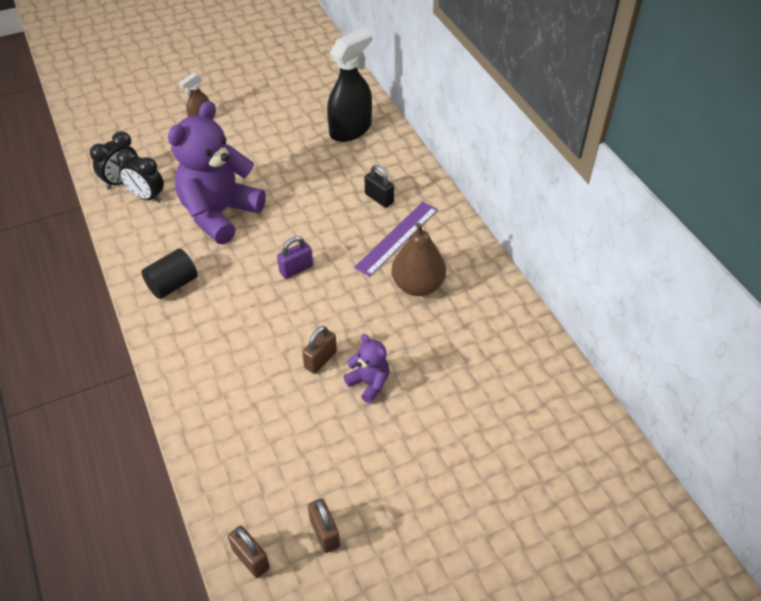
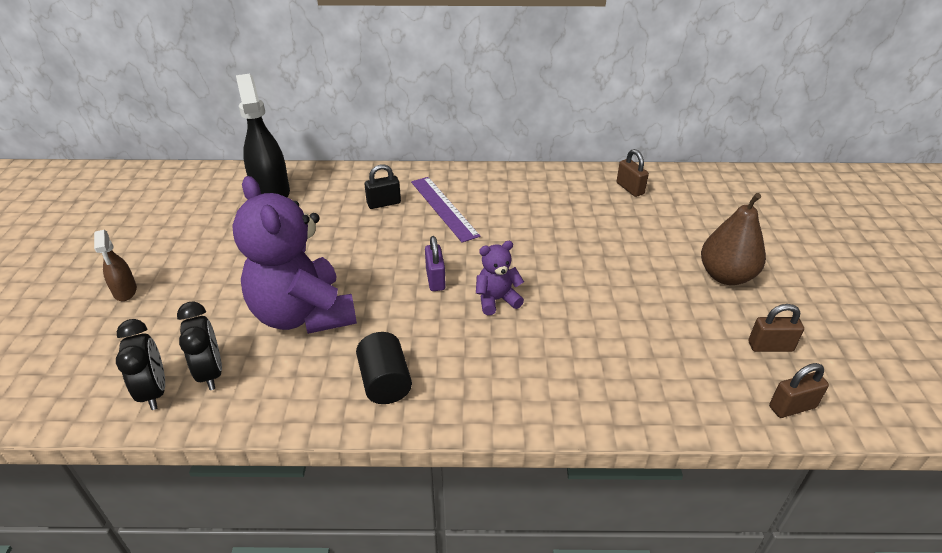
camera: 65 degrees left, 10 degrees down
black clock [116,149,164,203] -> black clock turned 75 degrees counterclockwise [177,301,222,390]
brown padlock [302,326,337,374] -> brown padlock moved to [617,149,649,197]
purple teddy bear [343,334,389,403] -> purple teddy bear moved to [476,241,524,315]
brown pear [392,223,446,296] -> brown pear moved to [701,193,766,285]

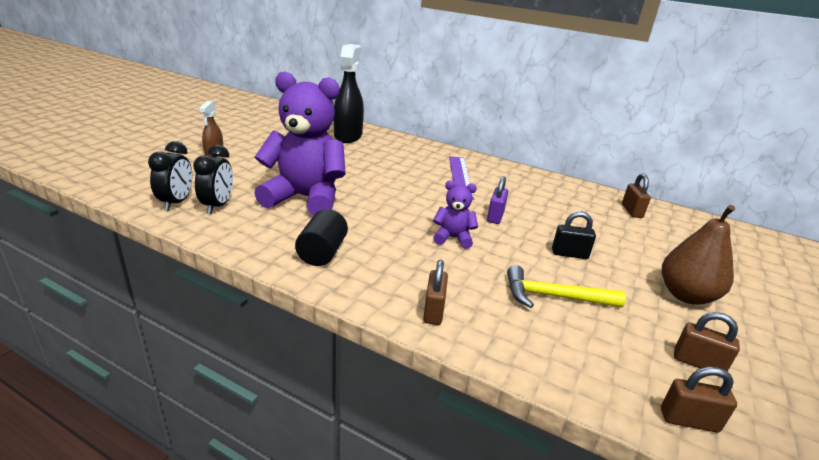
camera: 25 degrees right, 10 degrees down
purple teddy bear [232,176,357,334] -> purple teddy bear turned 105 degrees clockwise [254,71,346,216]
black padlock [364,164,401,209] -> black padlock moved to [552,212,596,259]
purple padlock [425,236,446,291] -> purple padlock moved to [487,176,508,224]
none -> brown padlock [423,260,448,325]
none -> yellow hammer [507,265,626,308]

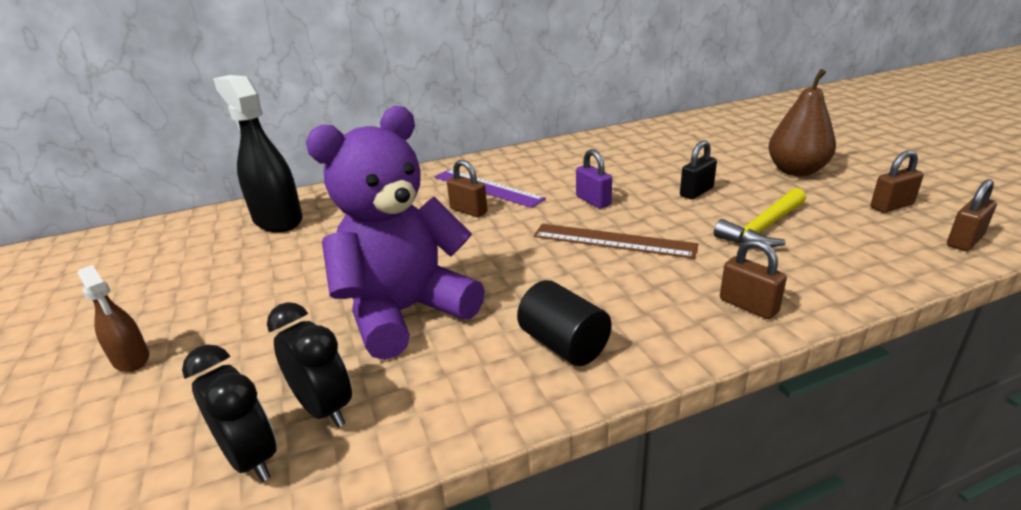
camera: 45 degrees left, 0 degrees up
purple teddy bear [433,181,478,249] -> brown ruler [534,224,698,259]
brown padlock [622,173,651,218] -> brown padlock moved to [447,160,487,217]

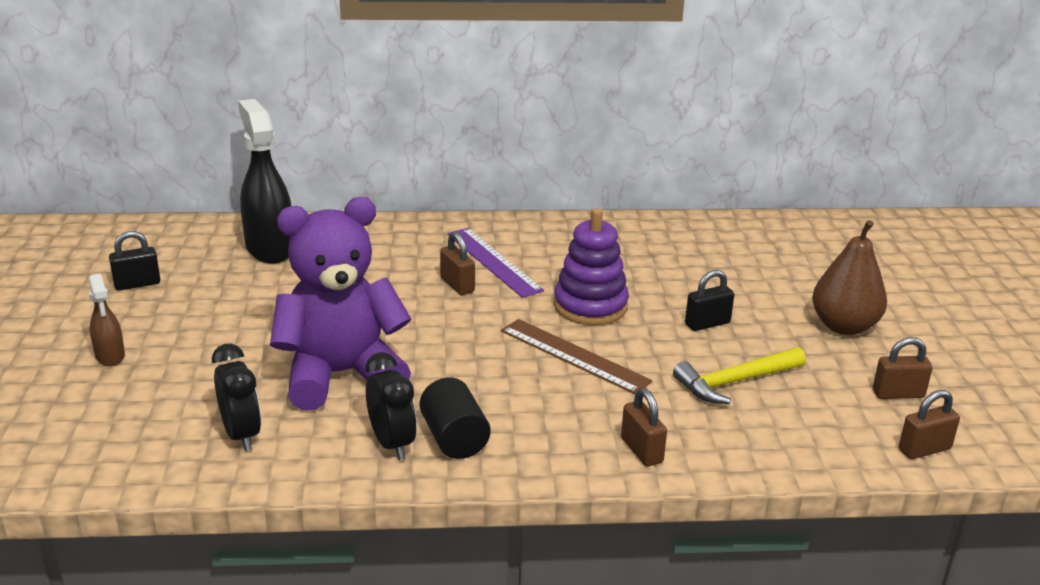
camera: 15 degrees right, 0 degrees up
black clock [182,345,277,482] -> black clock moved to [366,352,417,460]
purple padlock [576,149,612,209] -> purple stacking toy [554,208,629,325]
none -> black padlock [109,231,161,291]

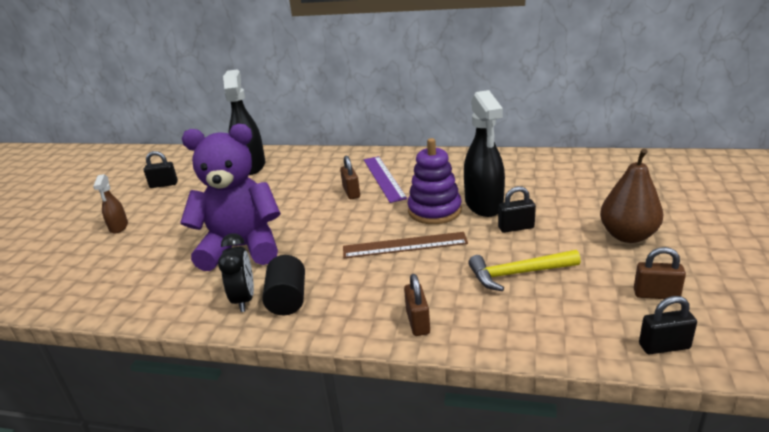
camera: 20 degrees right, 0 degrees up
black clock [212,344,261,451] -> none
brown ruler [501,319,652,394] -> brown ruler turned 60 degrees counterclockwise [343,232,468,258]
brown padlock [899,390,960,459] -> black padlock [639,296,697,354]
none -> black spray bottle [464,90,505,217]

